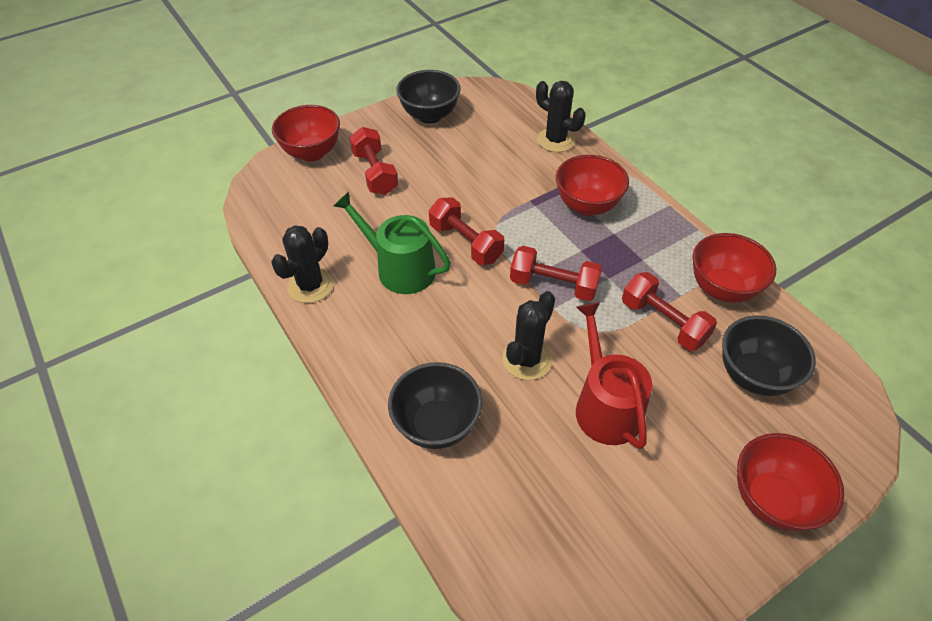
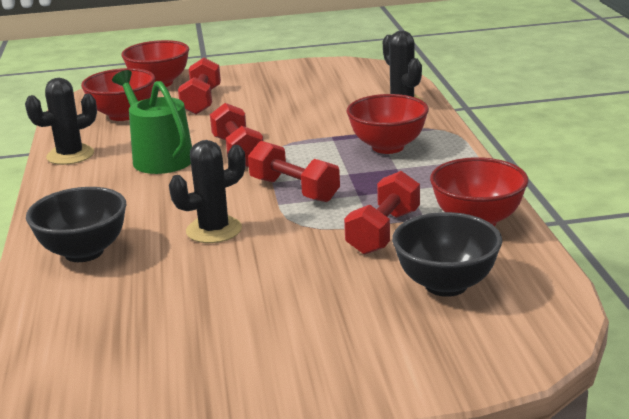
camera: 25 degrees right, 25 degrees down
black bowl [396,70,461,123] -> none
red watering can [576,302,652,449] -> none
red dumbbell [622,272,717,351] -> red dumbbell turned 45 degrees clockwise [344,171,420,254]
red bowl [737,433,844,531] -> red bowl moved to [81,68,155,121]

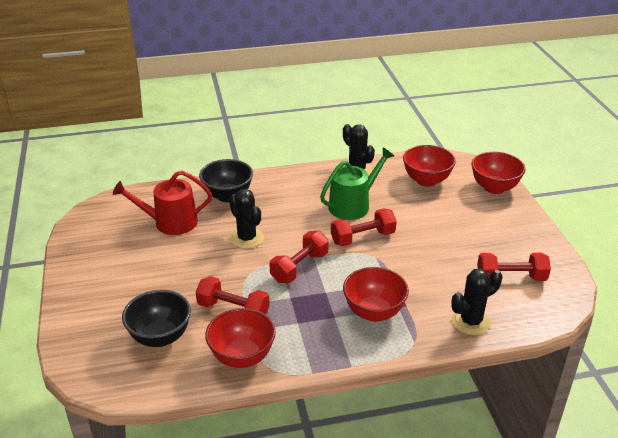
camera: 85 degrees right, 10 degrees up
red dumbbell [178,58,221,114] -> red dumbbell moved to [477,253,551,281]
none -> red watering can [113,171,212,235]

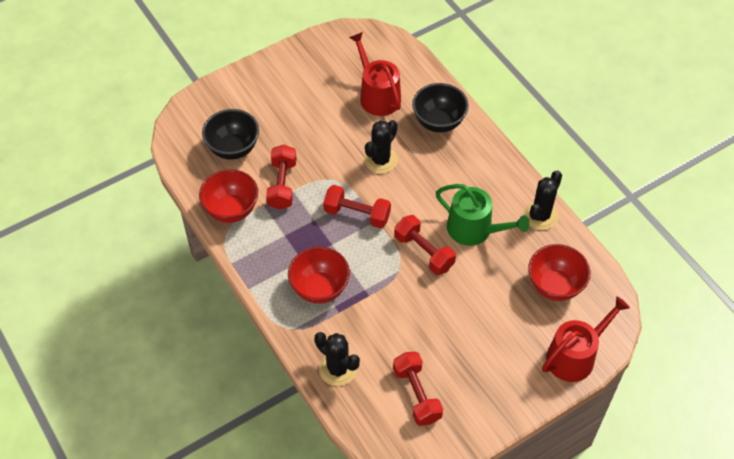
camera: 70 degrees right, 20 degrees up
red bowl [471,152,526,194] -> red watering can [542,296,630,382]

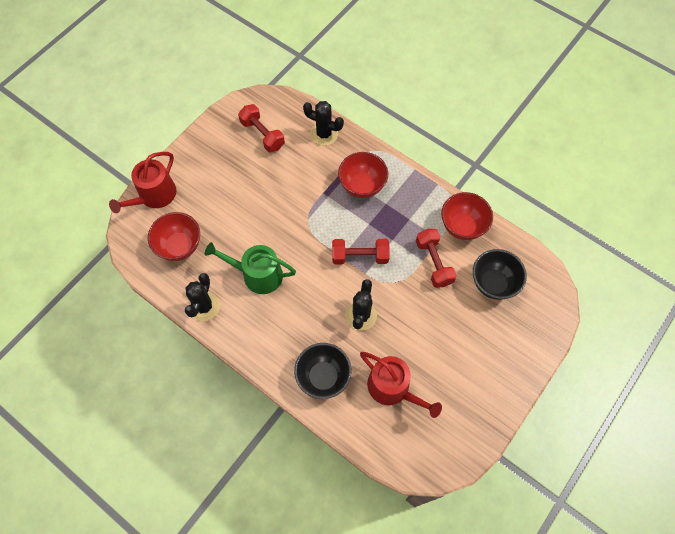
camera: 160 degrees right, 10 degrees up
red dumbbell [394,215,456,275] -> none

